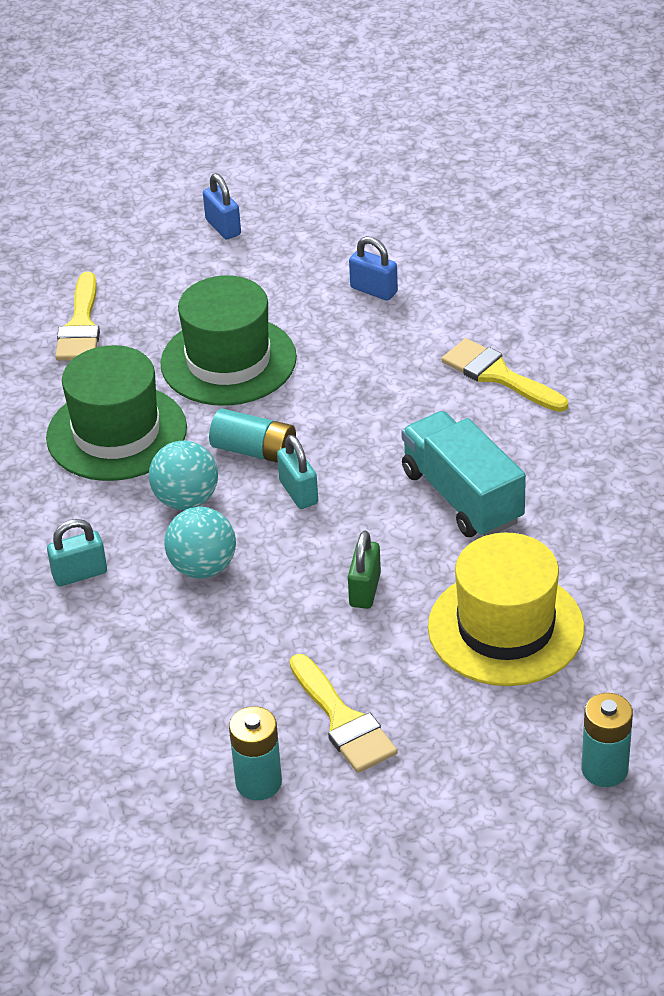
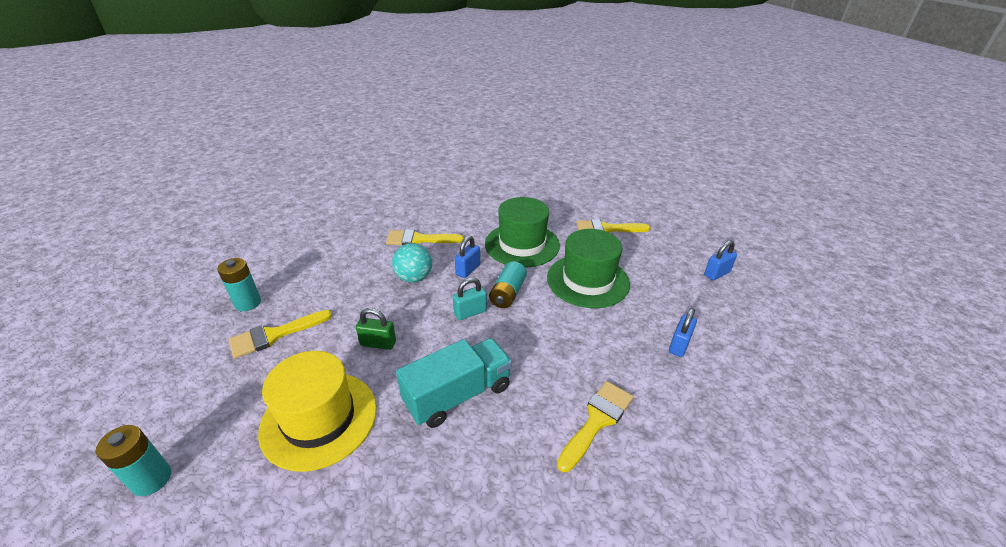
camera: 85 degrees right, 5 degrees down
turquoise padlock [47,519,107,587] -> yellow brush [386,229,464,245]
turquoise ball [149,441,218,510] -> blue padlock [455,236,480,278]

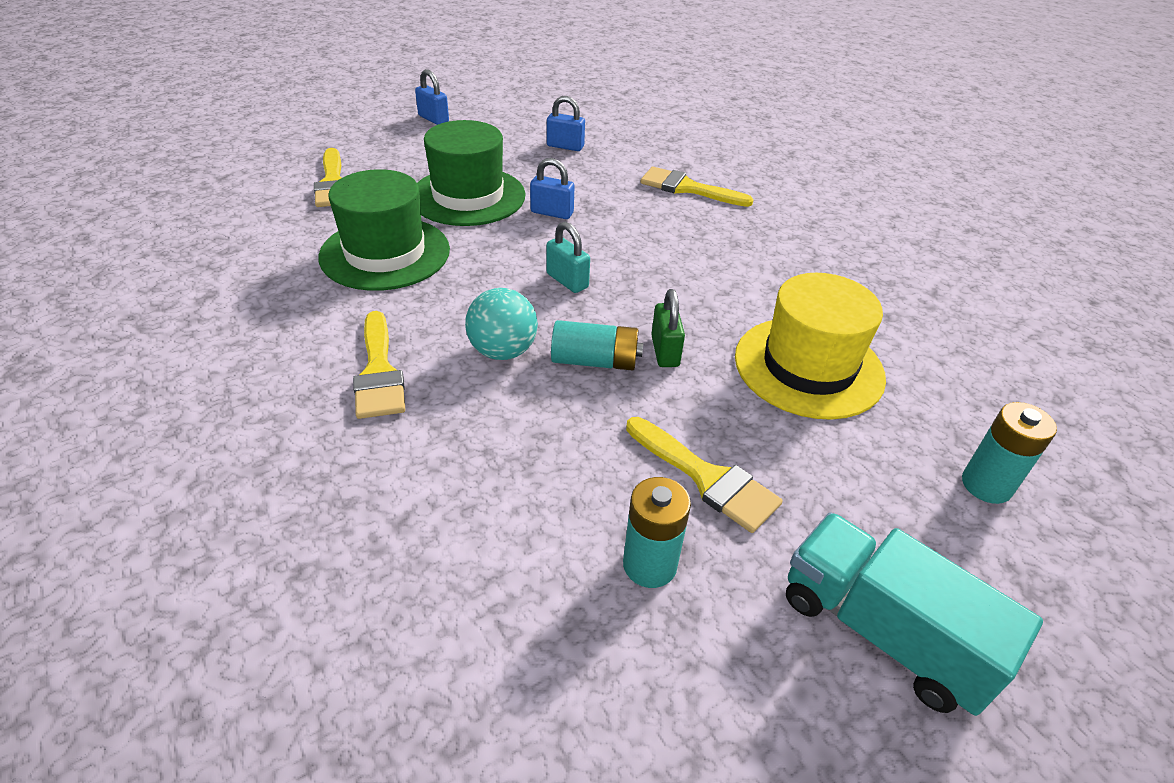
camera: 105 degrees left, 5 degrees up
turquoise truck [396,338,512,428] -> turquoise truck moved to [786,512,1043,716]
blue padlock [455,236,480,278] -> blue padlock moved to [530,158,575,219]
turquoise battery [489,261,527,308] -> turquoise battery moved to [551,320,643,371]

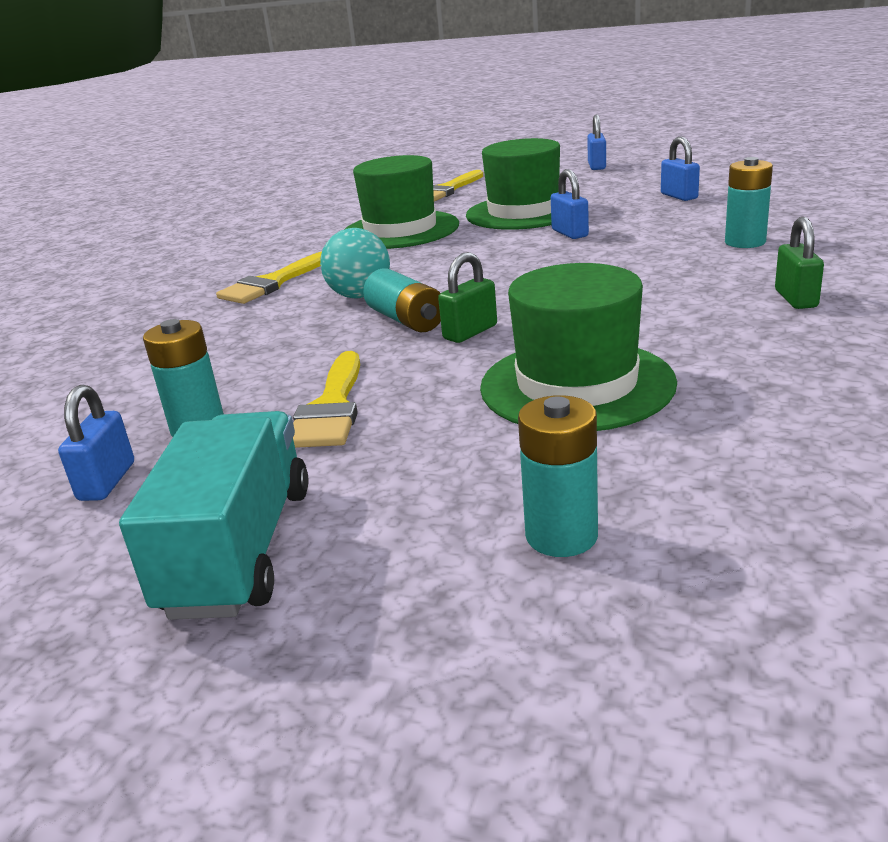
camera: 55 degrees right, 15 degrees down
turquoise padlock [546,222,590,293] -> none
yellow brush [640,167,754,207] -> turquoise battery [725,157,773,248]
yellow hat [735,273,886,420] -> green hat [480,263,677,431]
none -> blue padlock [58,385,134,501]
none -> green padlock [775,217,824,309]

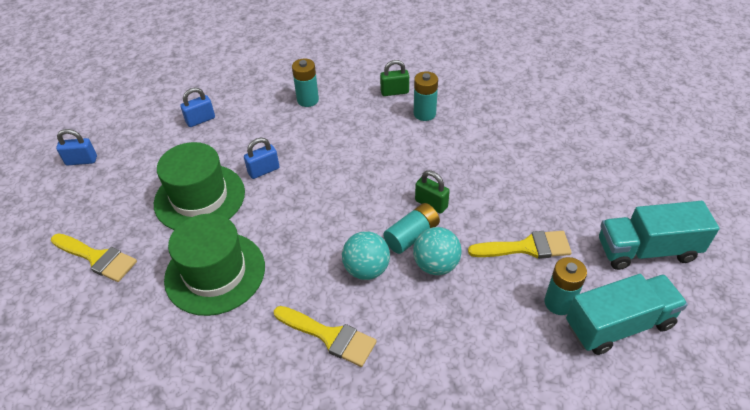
camera: 100 degrees left, 20 degrees up
blue padlock [58,385,134,501] -> turquoise truck [566,274,688,355]
green hat [480,263,677,431] -> none
turquoise battery [518,395,598,557] -> turquoise battery moved to [414,71,438,121]
none -> turquoise ball [413,227,462,275]

